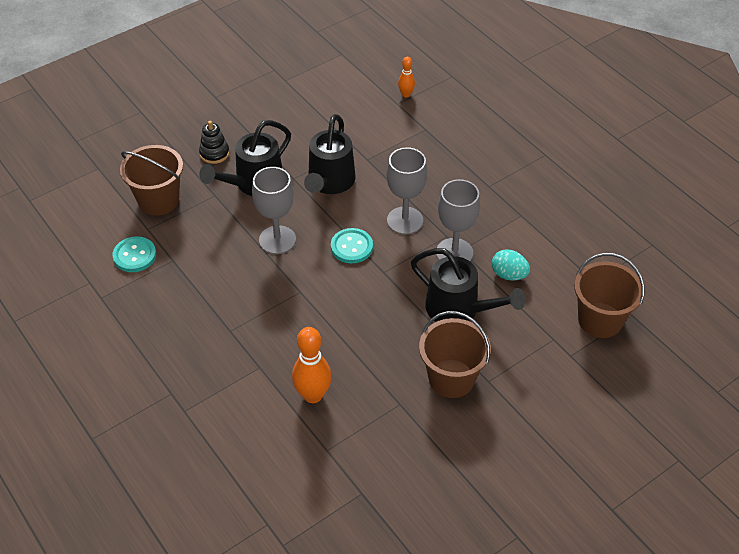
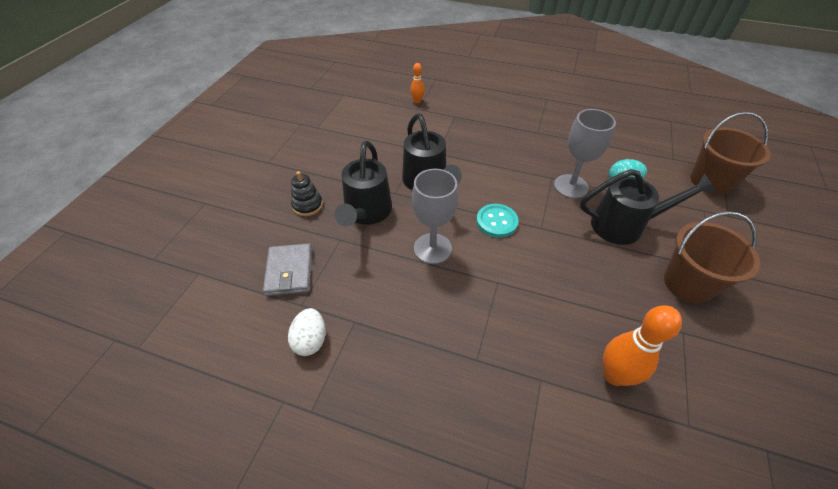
camera: 35 degrees left, 0 degrees up
turquoise button [113,236,156,272] -> white egg [288,308,326,356]
brown bucket [120,145,183,216] -> grey wallet [263,243,312,296]
grey goblet [387,147,427,235] -> none

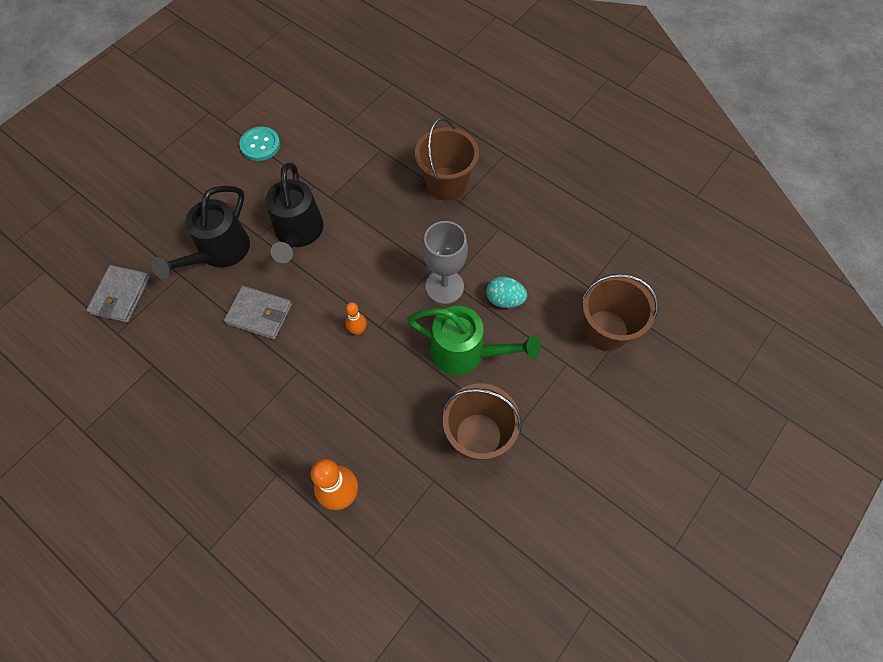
camera: 20 degrees right, 15 degrees up
white egg [288,308,326,356] -> none
black stacking toy [291,171,323,216] -> none
orange bowling pin [410,63,425,103] -> orange bowling pin moved to [345,302,366,335]
grey goblet [412,169,458,264] -> grey wallet [224,286,292,340]
turquoise button [476,204,519,238] -> turquoise button moved to [239,127,280,161]
black watering can [580,169,715,245] -> green watering can [407,306,540,375]
none -> brown bucket [415,118,479,200]

